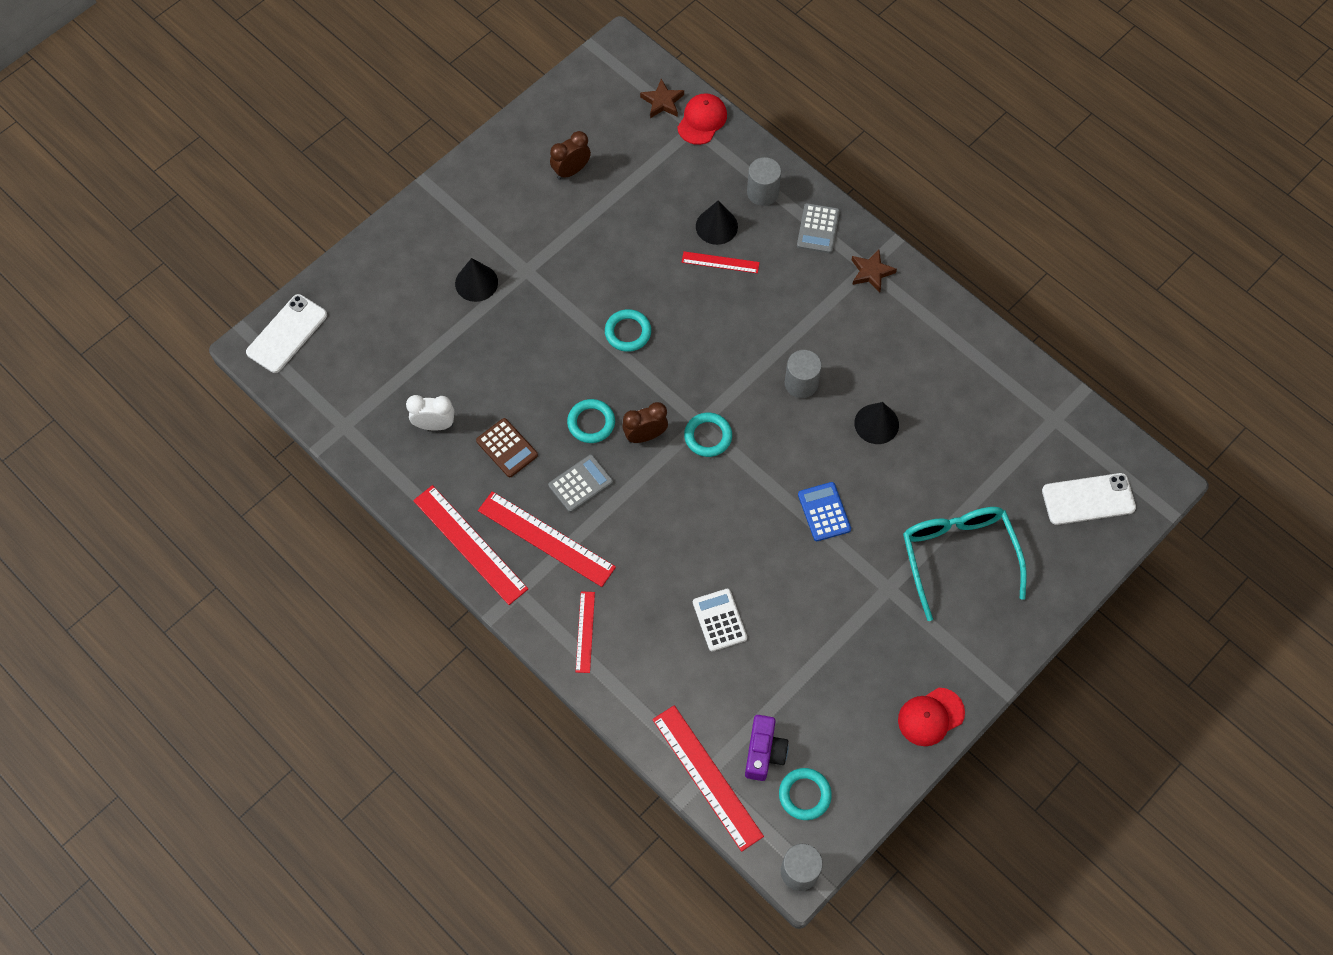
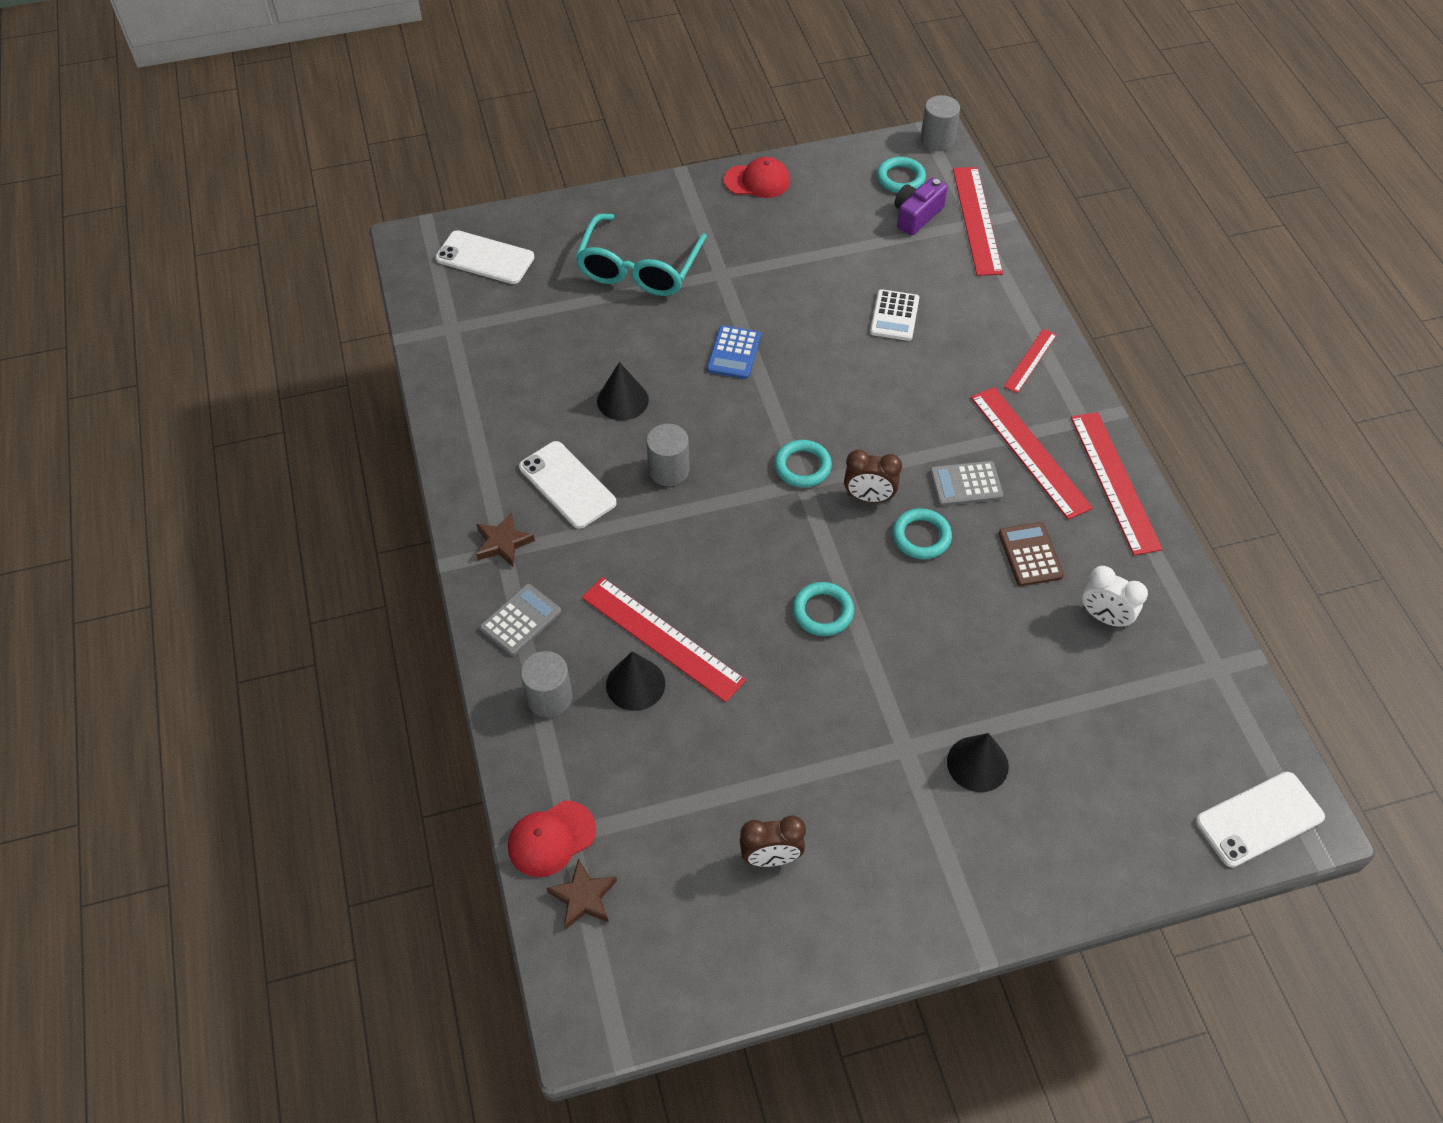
camera: 150 degrees left, 10 degrees down
red ruler [682,251,760,273] -> red ruler [582,577,746,702], size x1.81
none -> white phone [519,441,617,529]

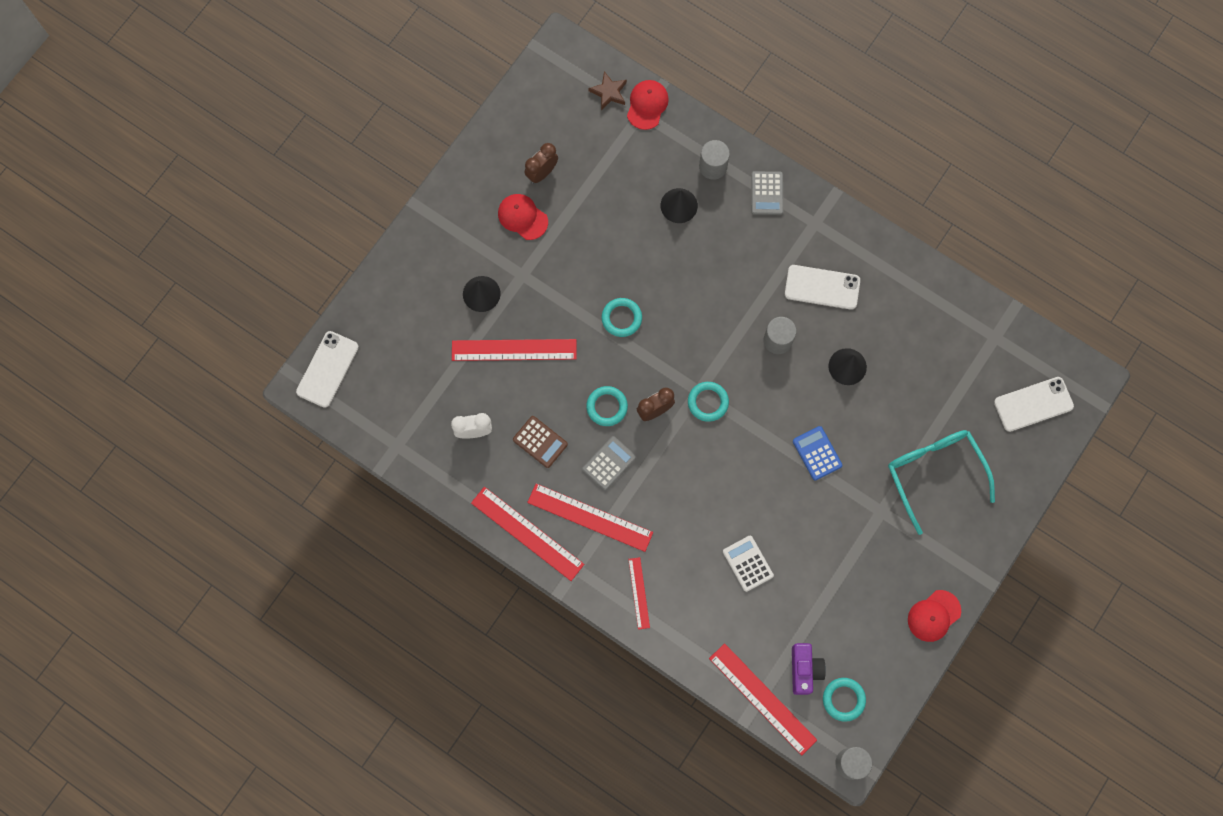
camera: 140 degrees right, 20 degrees up
brown star [476,512,535,567] -> none
red ruler [582,577,746,702] -> red ruler moved to [452,339,577,361]
none -> red cap [498,194,548,240]

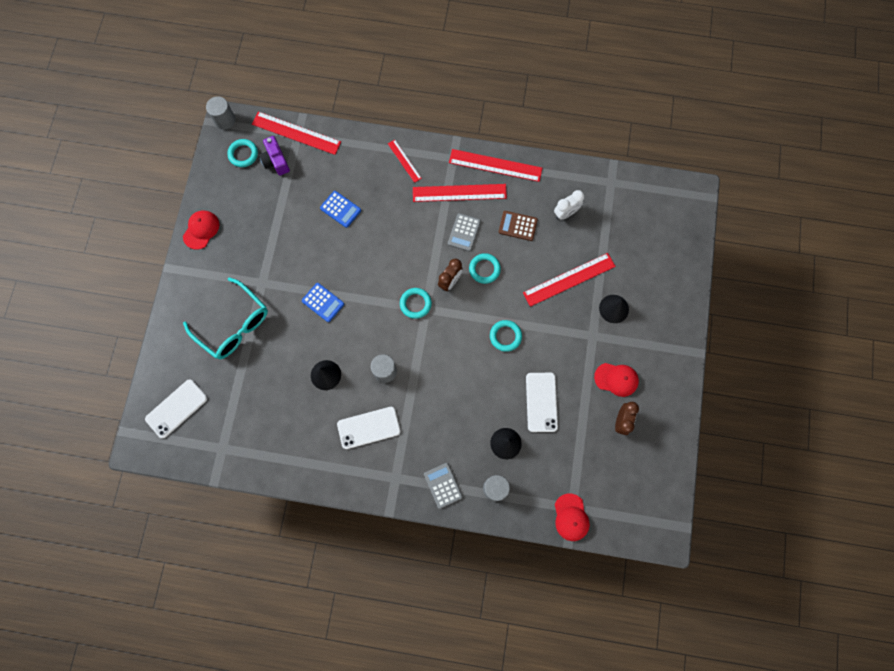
camera: 155 degrees right, 0 degrees up
white phone [296,331,359,408] -> white phone moved to [526,373,558,432]
brown star [588,71,627,110] -> none
white calculator [723,536,774,592] -> blue calculator [320,191,361,228]

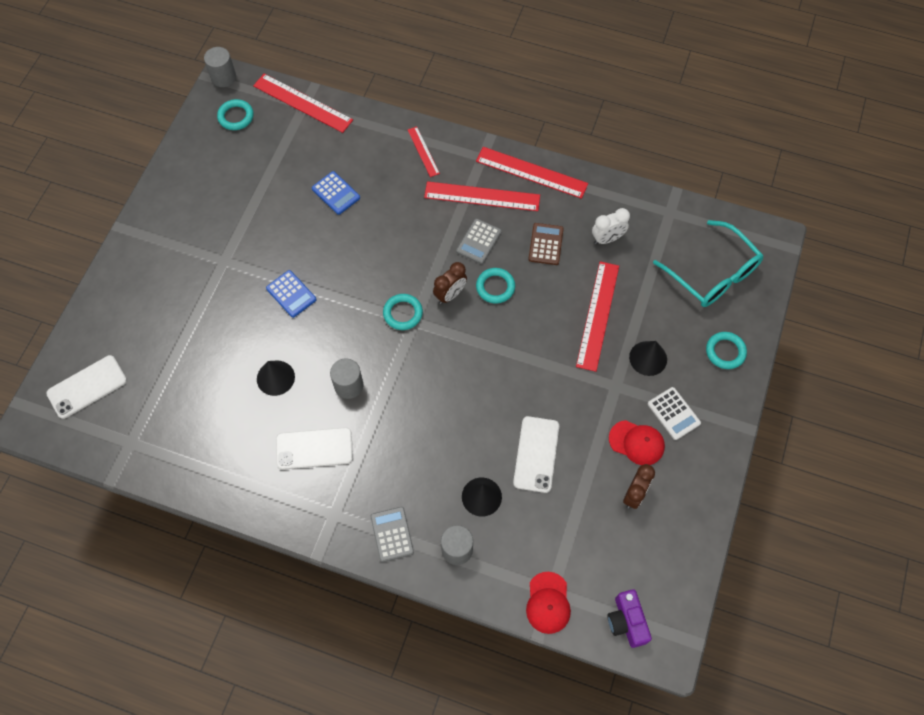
camera: 10 degrees right, 10 degrees down
red cap [183,211,220,250] -> none
turquoise glasses [183,277,268,359] -> turquoise glasses moved to [653,220,764,307]
purple camera [259,136,290,175] -> purple camera moved to [607,589,652,648]
turquoise ring [490,320,522,352] -> turquoise ring moved to [706,332,747,369]
brown calculator [499,211,538,241] -> brown calculator turned 75 degrees clockwise [528,223,564,265]
red ruler [523,253,616,307] -> red ruler turned 60 degrees counterclockwise [576,261,619,372]
none -> white calculator [648,387,701,440]

